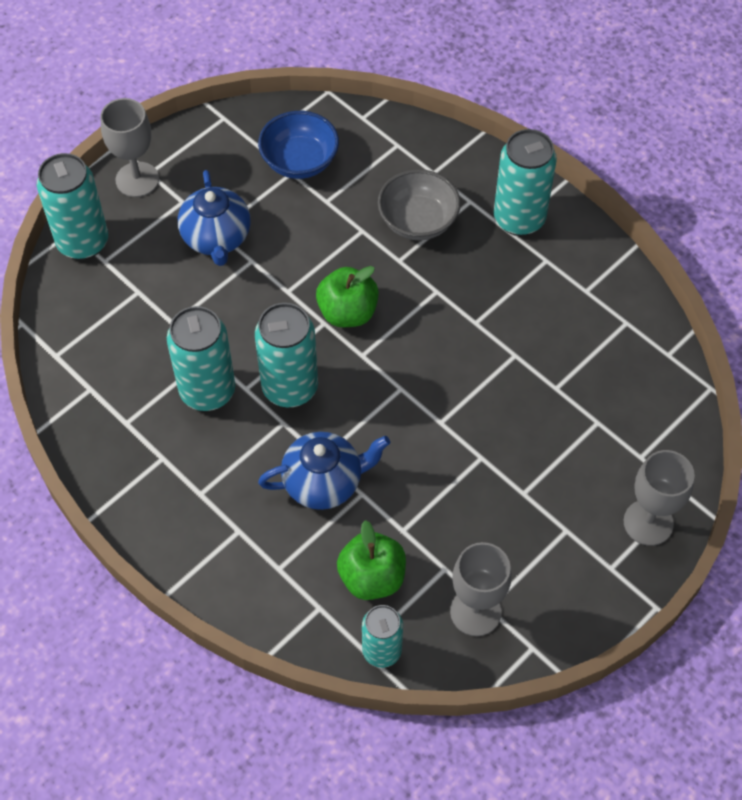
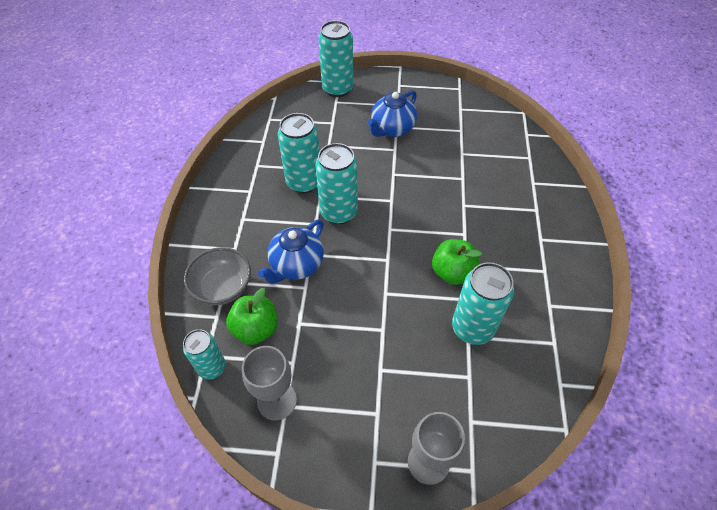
camera: 50 degrees right, 5 degrees down
grey goblet [100,98,159,197] -> none
blue bowl [258,111,339,179] -> none
blue teapot [258,432,390,510] -> blue teapot turned 90 degrees clockwise [258,220,324,284]
green apple [316,266,379,327] -> green apple moved to [432,239,482,285]
grey bowl [378,169,461,240] -> grey bowl moved to [184,247,251,305]
turquoise can [494,129,557,236] -> turquoise can moved to [452,262,514,345]

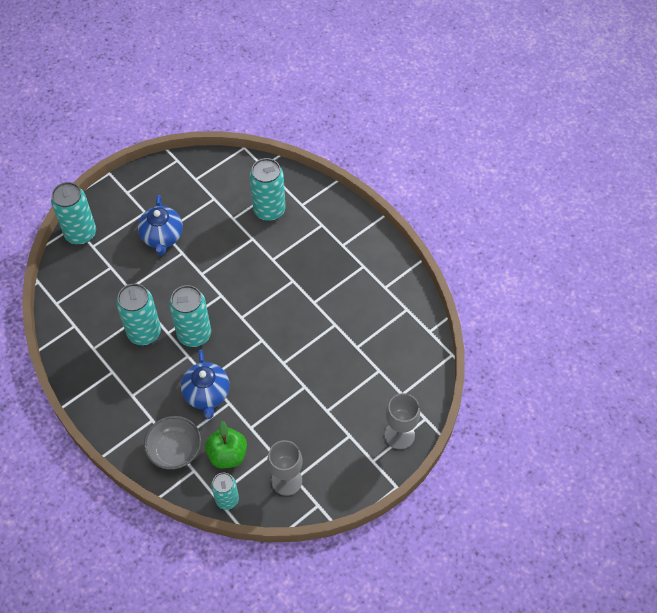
camera: 45 degrees left, 5 degrees up
green apple [432,239,482,285] -> none
turquoise can [452,262,514,345] -> turquoise can moved to [250,158,285,221]

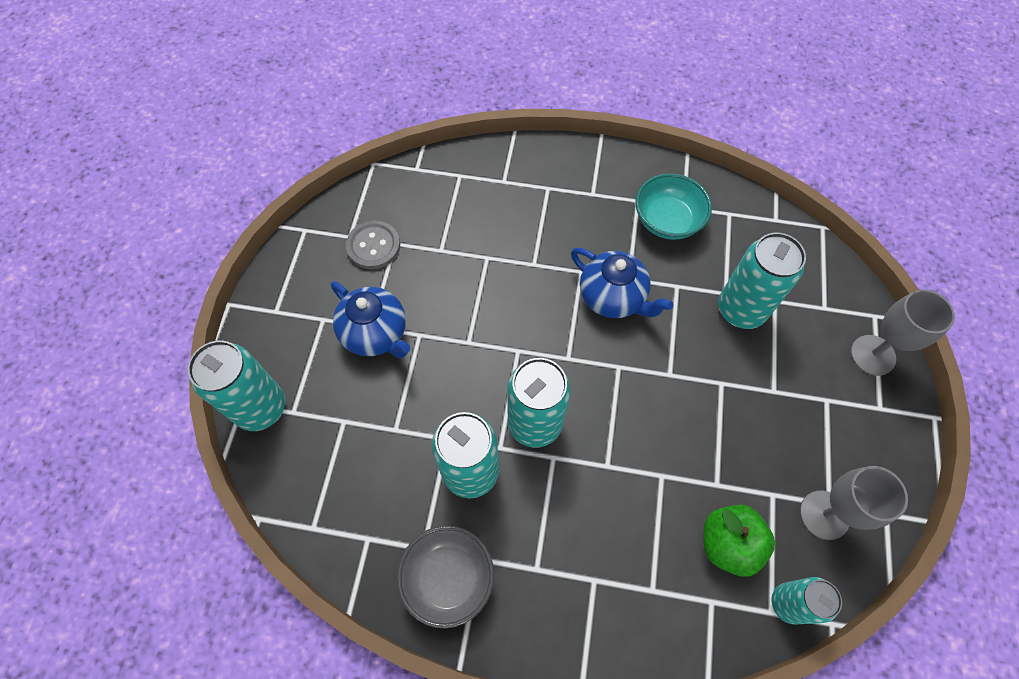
camera: 40 degrees left, 5 degrees up
grey bowl [144,416,201,470] -> grey bowl moved to [397,525,494,628]
blue teapot [181,349,230,419] -> blue teapot moved to [571,248,673,318]
turquoise can [250,158,285,221] -> turquoise can moved to [718,233,806,329]
none -> grey button [346,221,400,269]
none -> turquoise bowl [635,173,712,240]

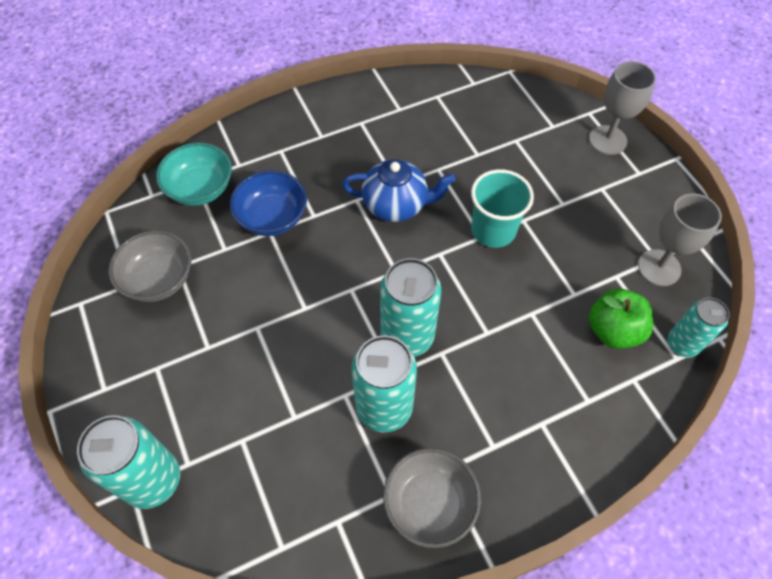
camera: 35 degrees left, 5 degrees down
blue teapot [330,281,410,358] -> none
grey button [346,221,400,269] -> grey bowl [108,230,191,302]
turquoise bowl [635,173,712,240] -> turquoise bowl moved to [156,143,232,206]
turquoise can [718,233,806,329] -> none
none -> blue bowl [230,170,307,236]
none -> turquoise cup [471,169,534,248]

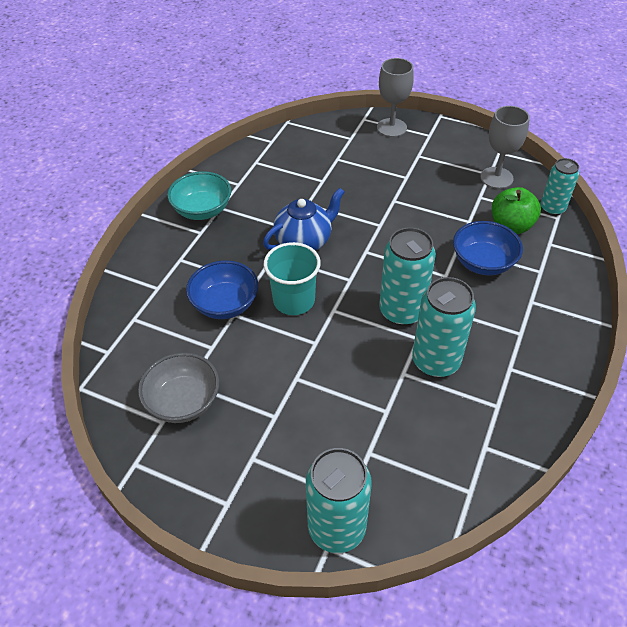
camera: 40 degrees left, 10 degrees down
turquoise bowl [156,143,232,206] -> turquoise bowl moved to [167,171,231,220]
grey bowl [383,448,481,548] -> none
turquoise cup [471,169,534,248] -> turquoise cup moved to [264,242,321,315]
none -> blue bowl [453,221,523,275]

